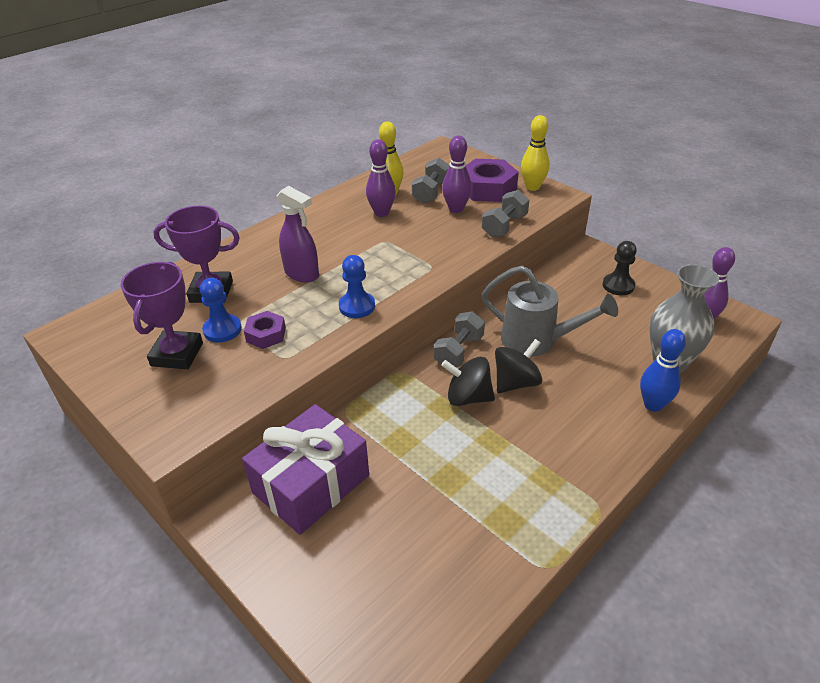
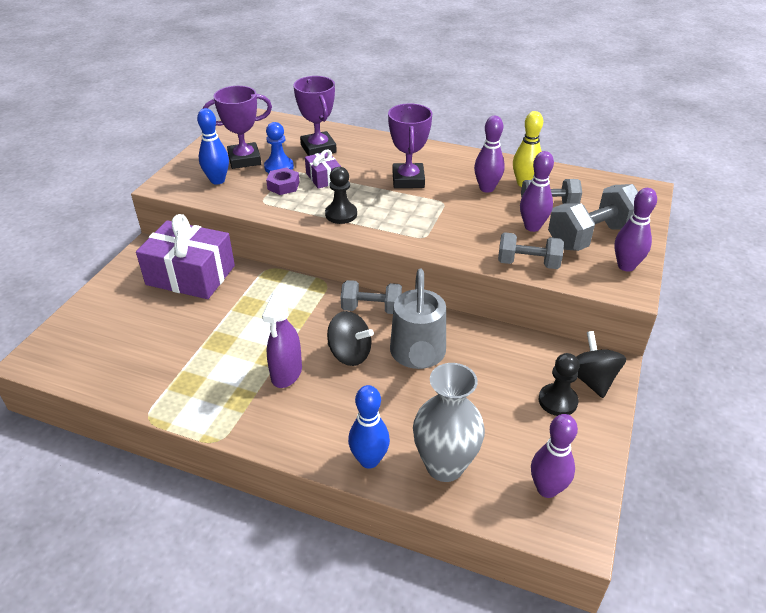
camera: 65 degrees right, 0 degrees up
purple spray bottle [277,186,319,283] -> purple spray bottle moved to [262,291,302,388]
blue pawn [339,255,375,318] -> black pawn [325,167,357,224]
black spinning top [441,357,495,406] -> black spinning top moved to [576,331,626,398]
purple nut [466,159,519,202] -> grey dumbbell [548,184,638,251]
yellow bowling pin [521,115,550,191] -> purple bowling pin [614,188,657,272]
none -> blue bowling pin [197,108,229,184]
none -> purple gift [305,150,341,189]
none -> purple trophy [388,103,432,188]

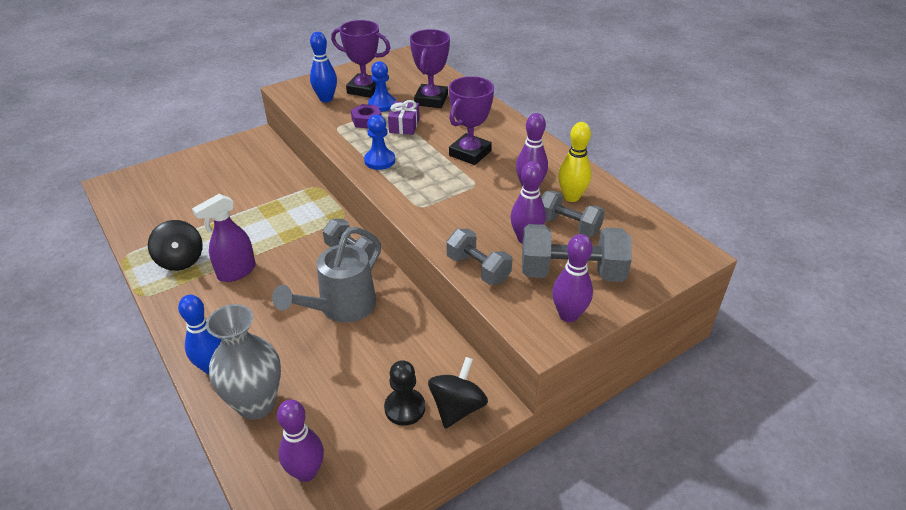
camera: 35 degrees right, 0 degrees up
purple gift [136,214,235,299] -> none
black pawn [325,167,357,224] -> blue pawn [364,114,395,170]
black spinning top [327,311,374,366] -> black spinning top moved to [148,220,203,271]

